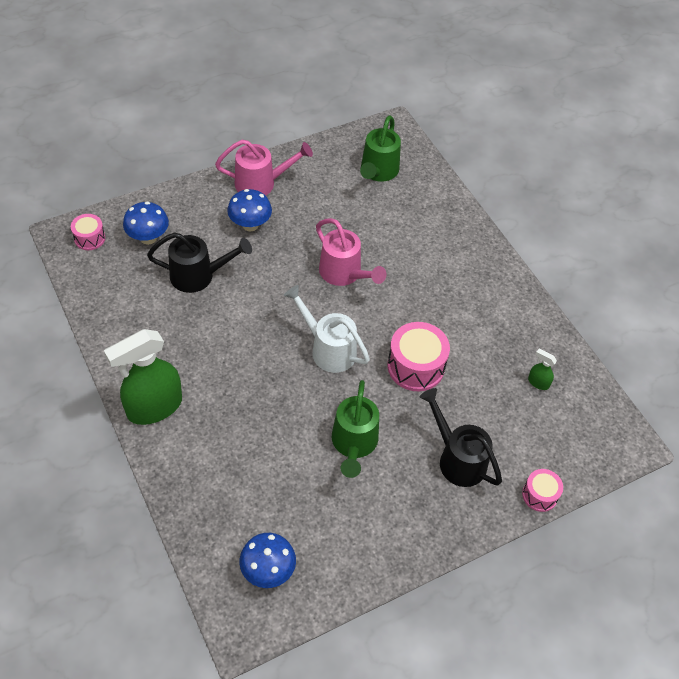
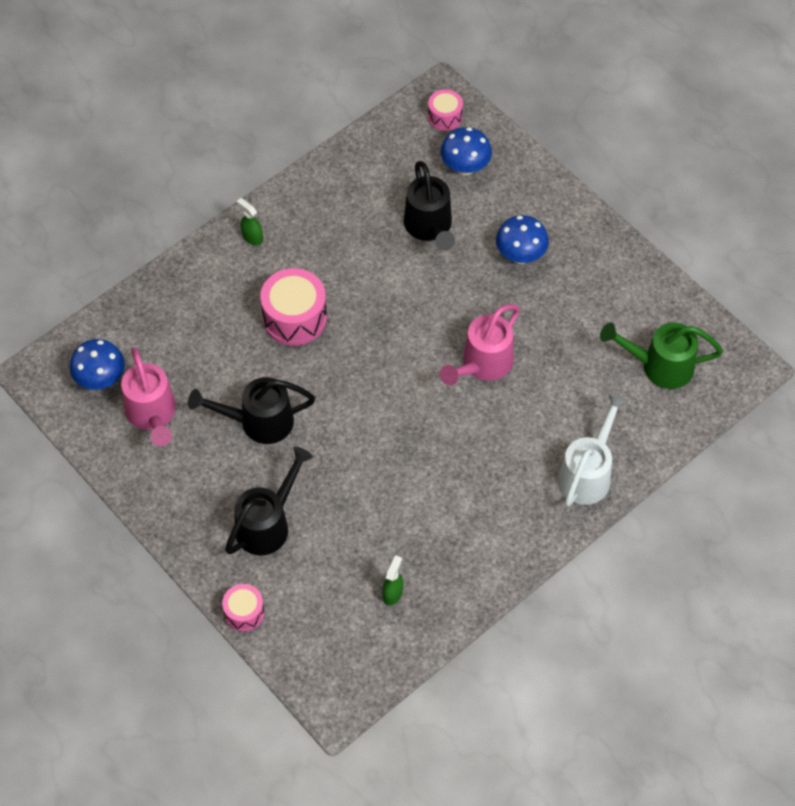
camera: 80 degrees right, 5 degrees up
green spray bottle [104,329,182,425] -> green spray bottle [237,198,263,245], size x0.42
pink watering can [215,140,313,196] -> pink watering can moved to [121,347,176,446]
white watering can [284,285,370,373] -> white watering can moved to [558,393,628,507]
green watering can [332,380,379,478] -> black watering can [188,377,315,444]
pink drum [388,322,450,391] -> pink drum moved to [260,268,327,346]

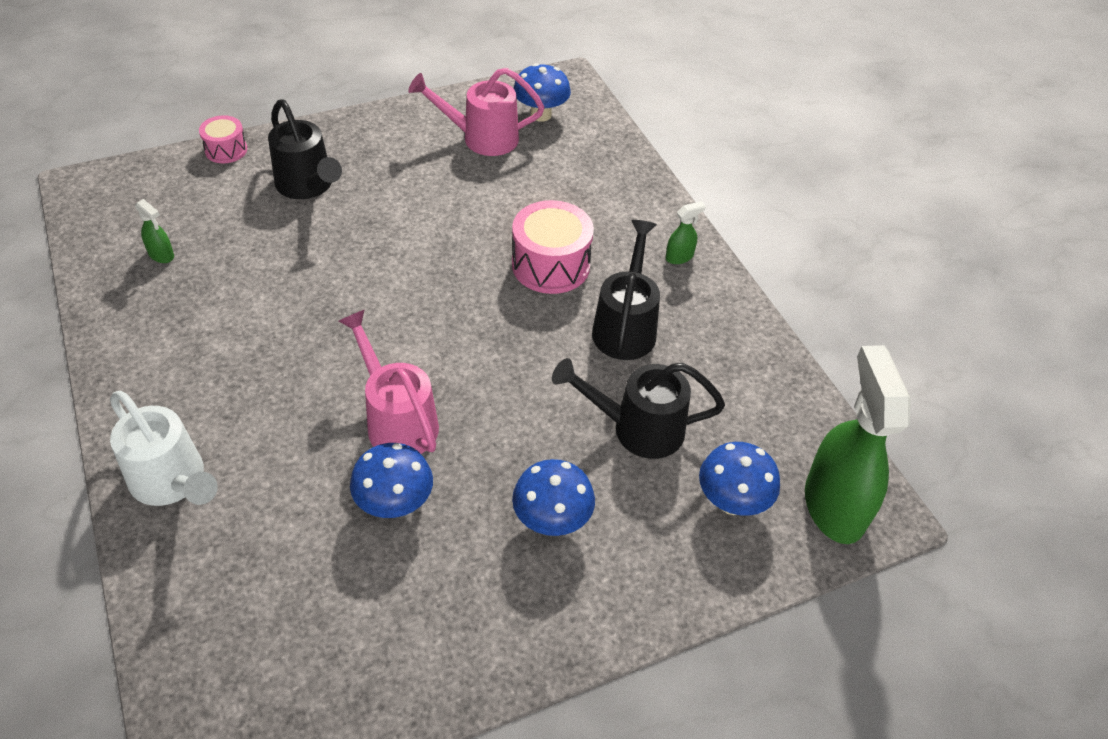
camera: 105 degrees right, 10 degrees down
black watering can [188,377,315,444] -> black watering can moved to [592,220,660,360]
pink drum [428,89,463,131] -> green spray bottle [805,345,910,544]
green watering can [600,323,723,389] -> none
none -> blue mushroom [350,443,433,518]

